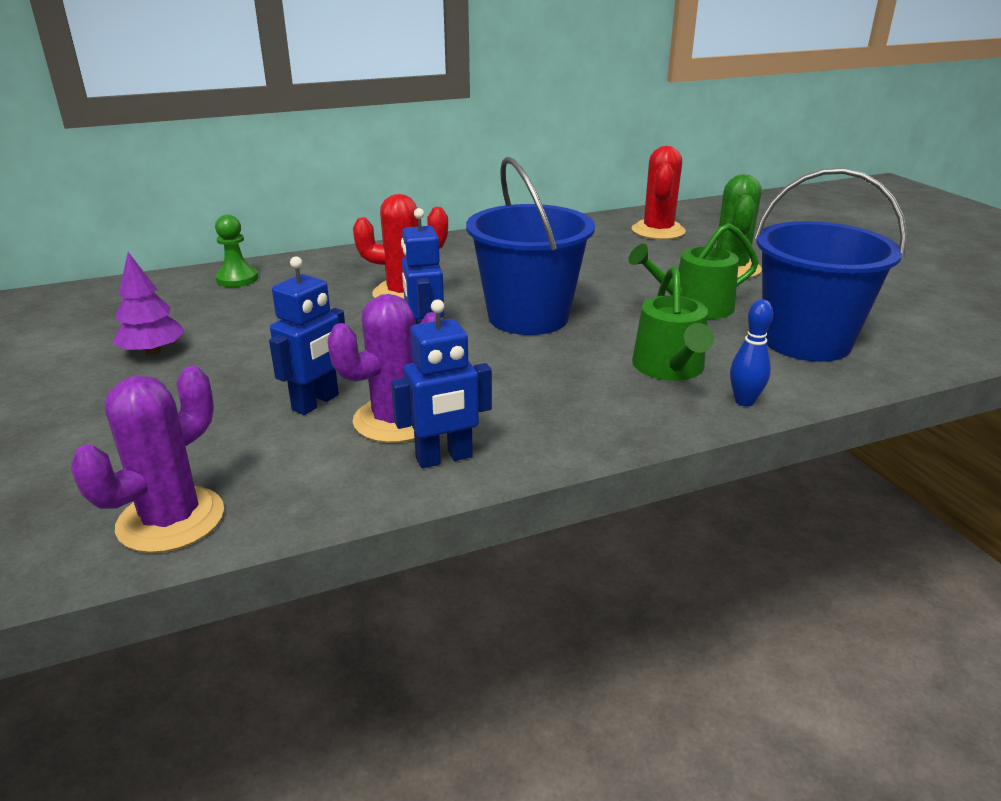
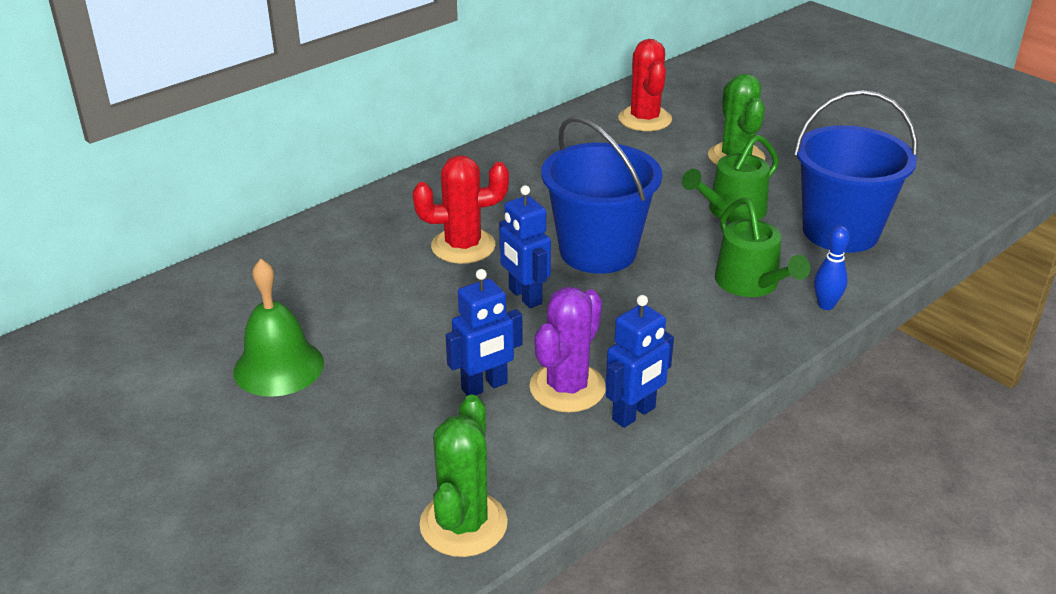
camera: 20 degrees left, 5 degrees up
purple cactus [71,366,224,553] -> green cactus [419,395,508,557]
purple tree [113,252,185,355] -> green bell [233,259,324,397]
green pawn [215,215,258,287] -> none
blue robot [269,256,345,415] -> blue robot turned 45 degrees clockwise [446,269,522,396]

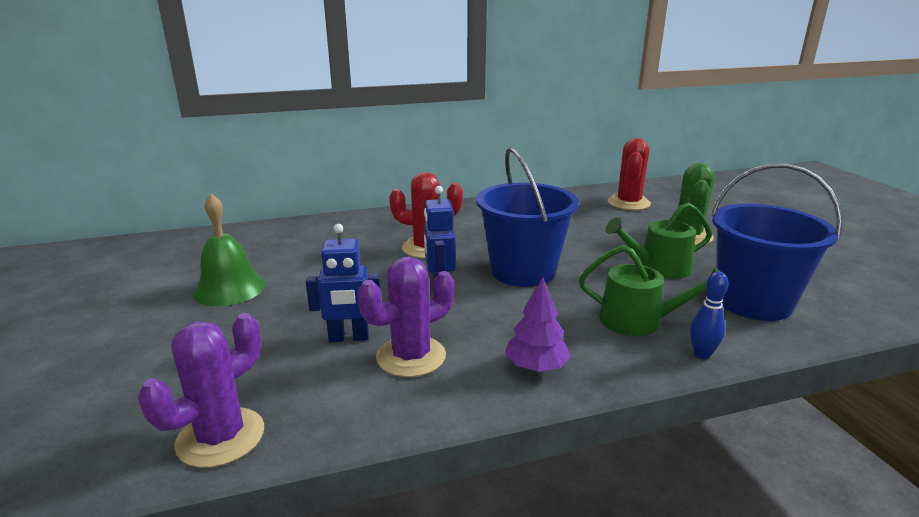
camera: 25 degrees right, 10 degrees down
green cactus [419,395,508,557] -> purple cactus [138,313,264,468]
blue robot [605,295,674,428] -> none
green watering can [715,198,810,297] -> green watering can turned 75 degrees counterclockwise [579,245,720,336]
none -> purple tree [505,277,571,372]

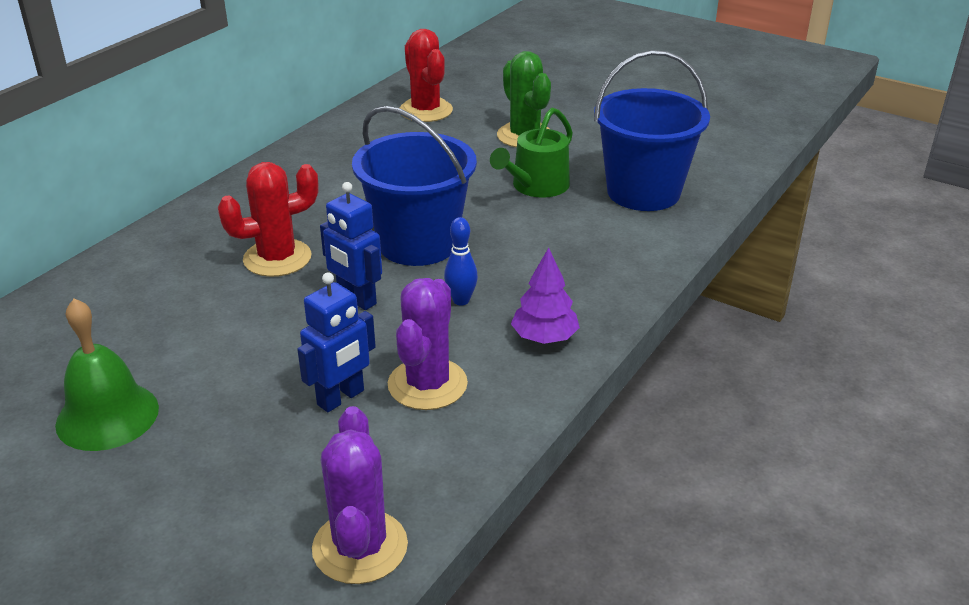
camera: 40 degrees left, 10 degrees up
green watering can [579,245,720,336] -> none
blue bowling pin [690,272,728,359] -> blue bowling pin moved to [444,217,478,305]

